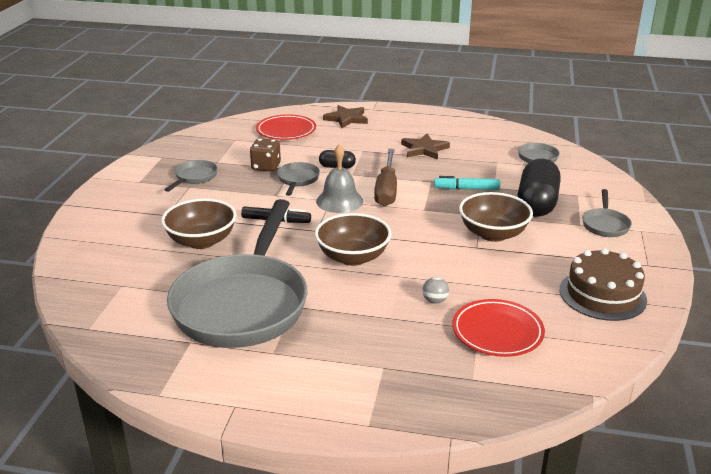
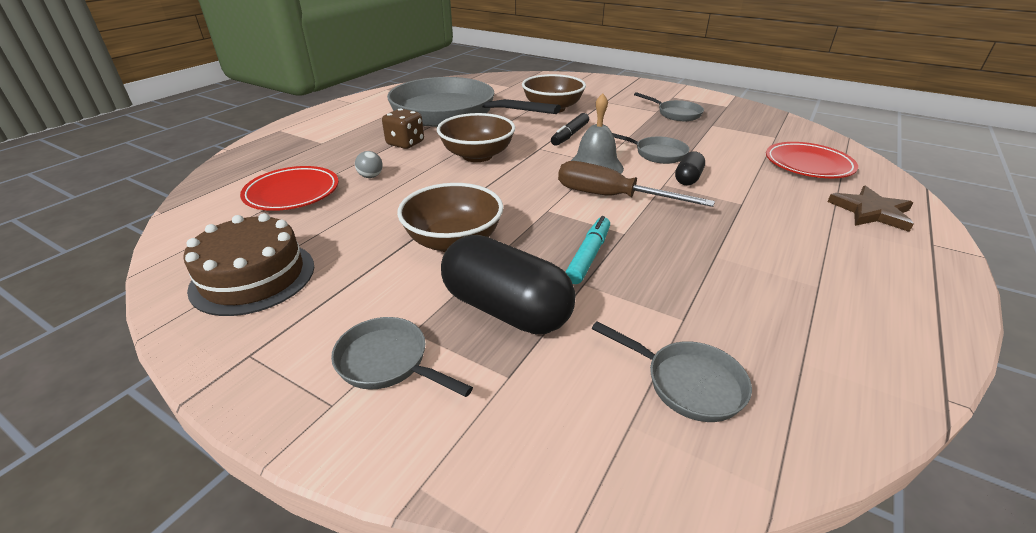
camera: 110 degrees right, 5 degrees up
brown dice [250,138,281,172] -> brown dice moved to [382,108,424,149]
brown star [401,134,450,160] -> none

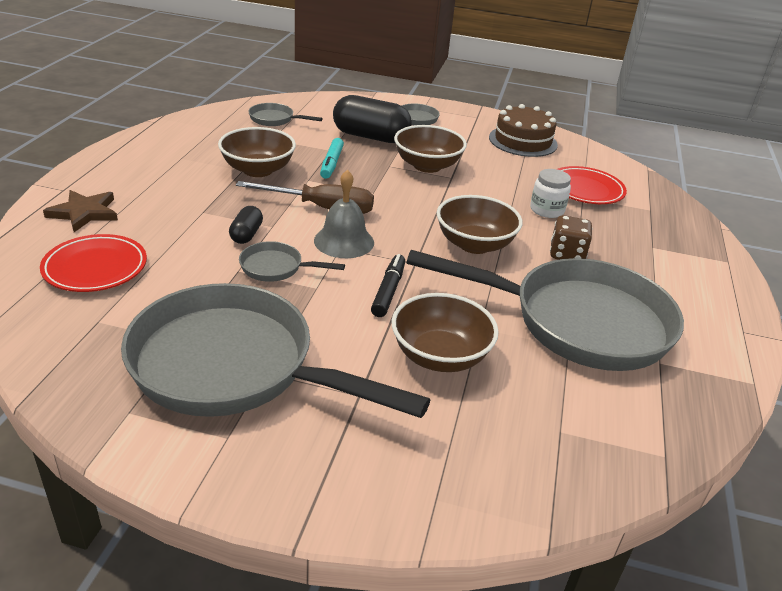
camera: 160 degrees right, 0 degrees up
grey ball [355,151,383,178] -> white jar [530,169,571,218]
grey pan [634,92,704,121] -> grey pan [121,283,430,418], size x2.46
none -> brown bowl [218,127,296,177]

